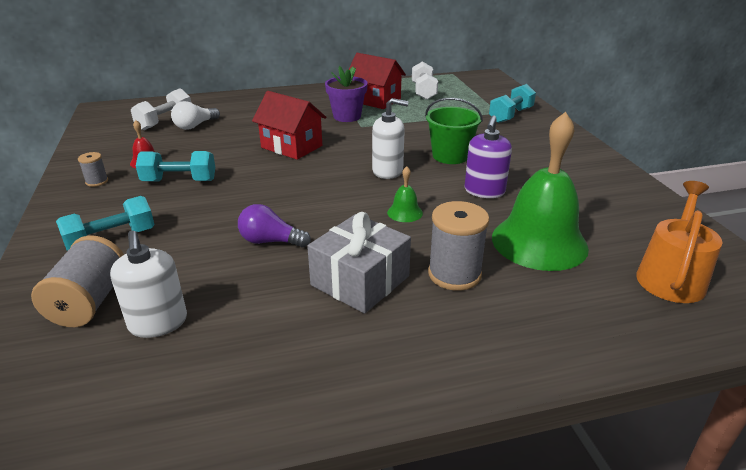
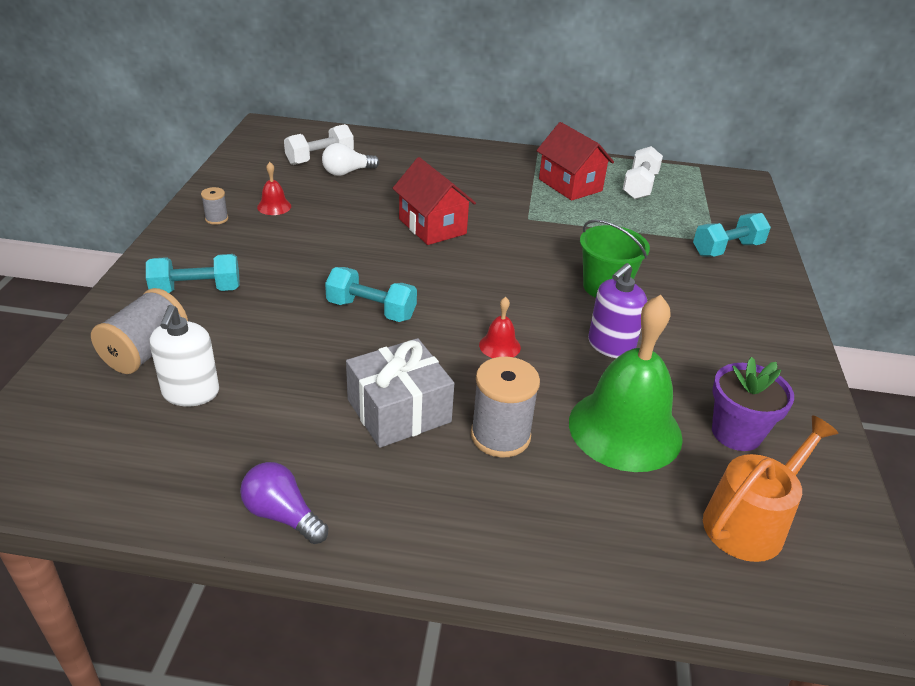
camera: 20 degrees right, 5 degrees up
turquoise dumbbell [136,151,215,182] -> turquoise dumbbell moved to [325,267,417,322]
purple light bulb [238,204,311,247] -> purple light bulb moved to [240,462,328,544]
purple flower pot [325,66,368,122] -> purple flower pot moved to [712,357,794,451]
white soap dispenser [372,98,409,179] -> none
green bell [387,166,423,222] -> red bell [479,297,521,358]

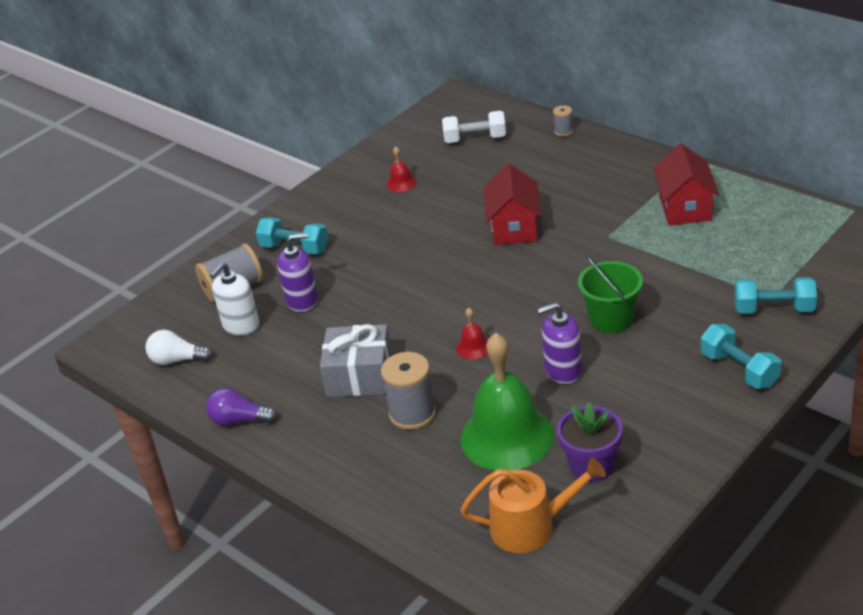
camera: 40 degrees right, 0 degrees up
grey spool [201,187,228,225] -> grey spool moved to [553,105,573,137]
purple light bulb [240,462,328,544] -> purple light bulb turned 60 degrees counterclockwise [206,388,277,426]
white light bulb [322,143,379,176] -> white light bulb moved to [145,330,213,365]
turquoise dumbbell [325,267,417,322] -> turquoise dumbbell moved to [701,324,781,389]
white dumbbell [623,146,663,199] -> none
none -> purple soap dispenser [277,233,318,312]

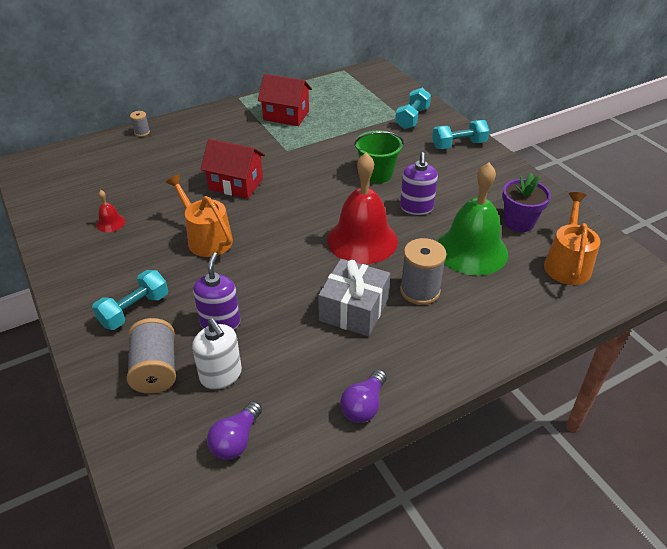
camera: 75 degrees left, 5 degrees up
white light bulb [145,330,213,365] -> purple light bulb [207,401,262,460]
white dumbbell [442,111,506,143] -> none
red bell [456,308,488,359] -> red bell [327,153,398,264], size x2.43
none -> orange watering can [166,174,233,257]

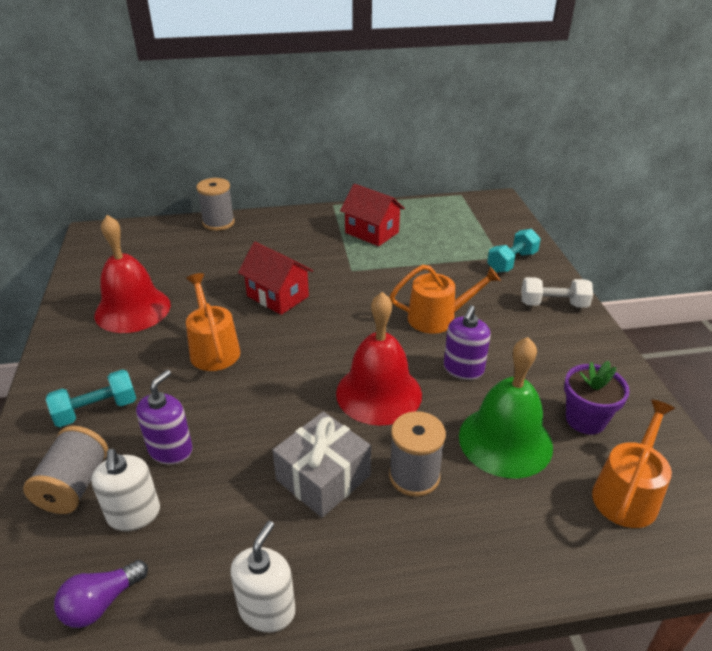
camera: 20 degrees right, 5 degrees down
red bell [96,190,125,232] -> red bell [95,215,171,333], size x2.43
grey spool [130,111,150,137] -> grey spool [196,178,235,231], size x1.95
purple light bulb [340,369,387,423] -> white soap dispenser [230,521,295,633]
green bucket [354,130,404,183] -> orange watering can [390,265,501,334]
turquoise dumbbell [432,120,489,149] -> white dumbbell [521,277,593,308]

